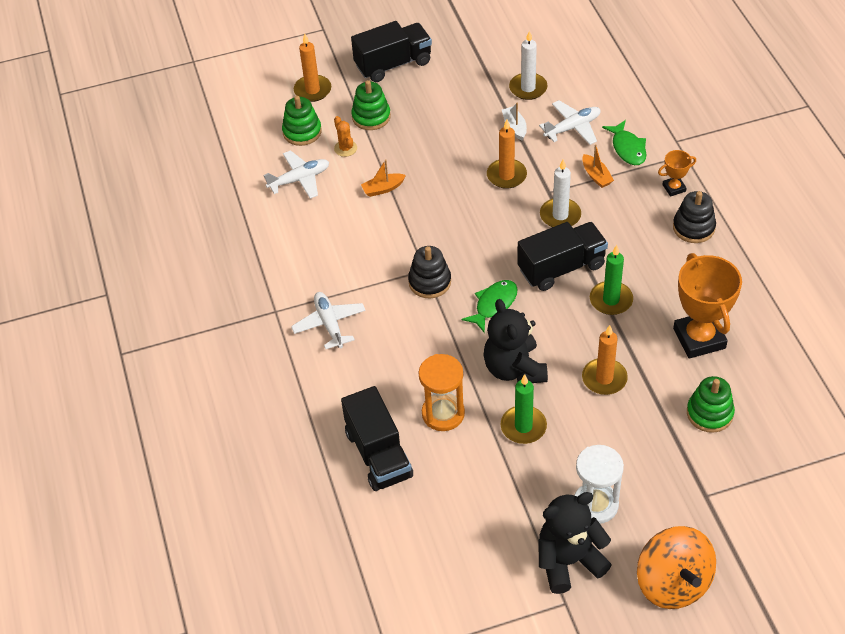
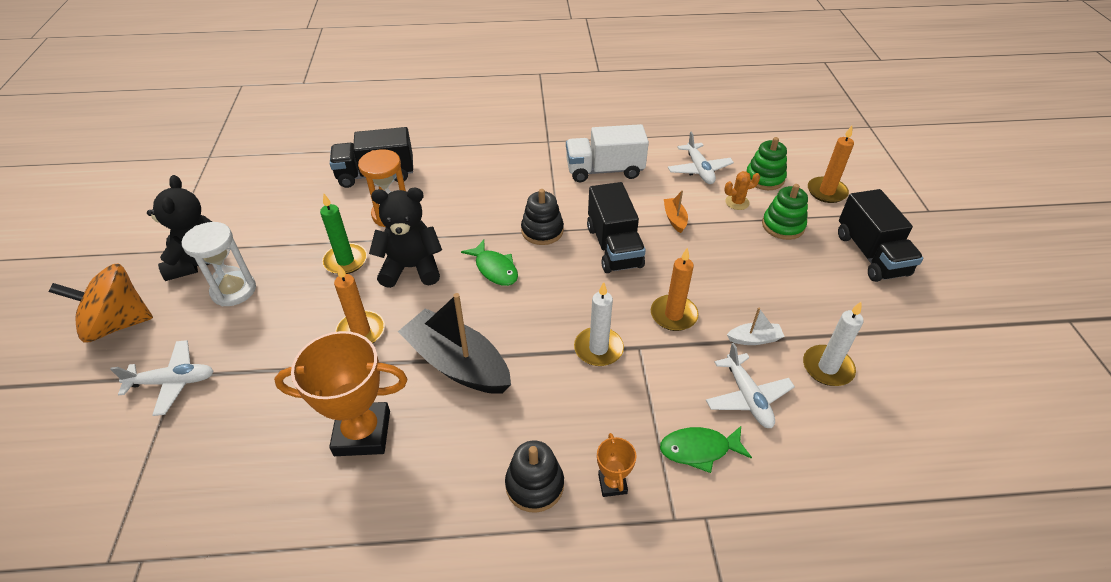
camera: 100 degrees right, 5 degrees down
white plane [291,292,366,349] -> white plane moved to [110,340,214,416]
black truck [517,222,608,291] -> black truck moved to [587,182,646,273]
orange boat [582,144,614,188] -> none
green candle [590,245,633,315] -> black boat [398,293,511,394]
green stacking toy [687,376,735,433] -> none
none -> white truck [566,124,649,182]

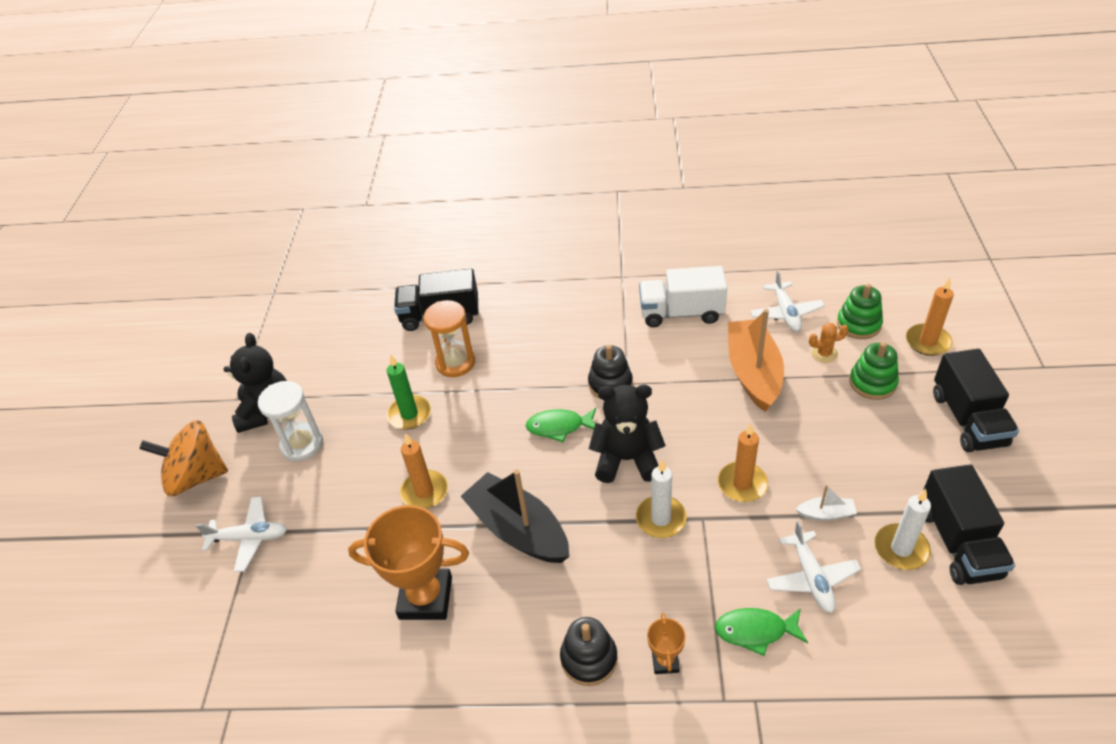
camera: 10 degrees right, 0 degrees up
black teddy bear [369,188,442,288] -> black teddy bear moved to [589,385,666,483]
green fish [461,240,518,286] -> green fish turned 120 degrees clockwise [526,408,596,442]
black truck [587,182,646,273] -> black truck moved to [923,464,1015,585]
orange boat [664,190,688,233] -> orange boat [728,309,784,412], size x2.27

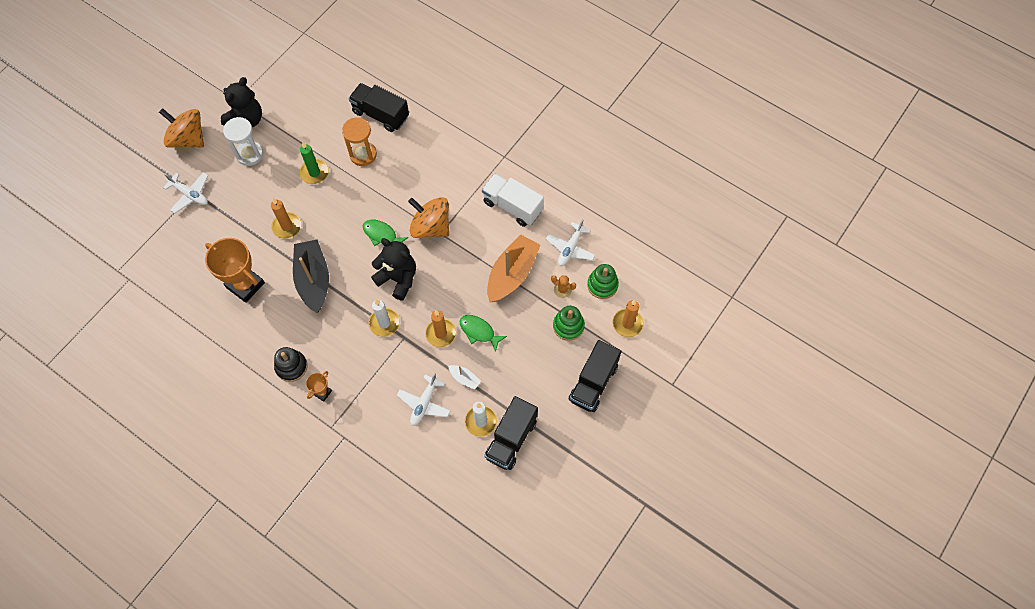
camera: 30 degrees right, 20 degrees up
black stacking toy [588,345,633,399] -> orange spinning top [408,197,449,238]
green fish [715,608,808,656] -> green fish moved to [460,315,507,352]

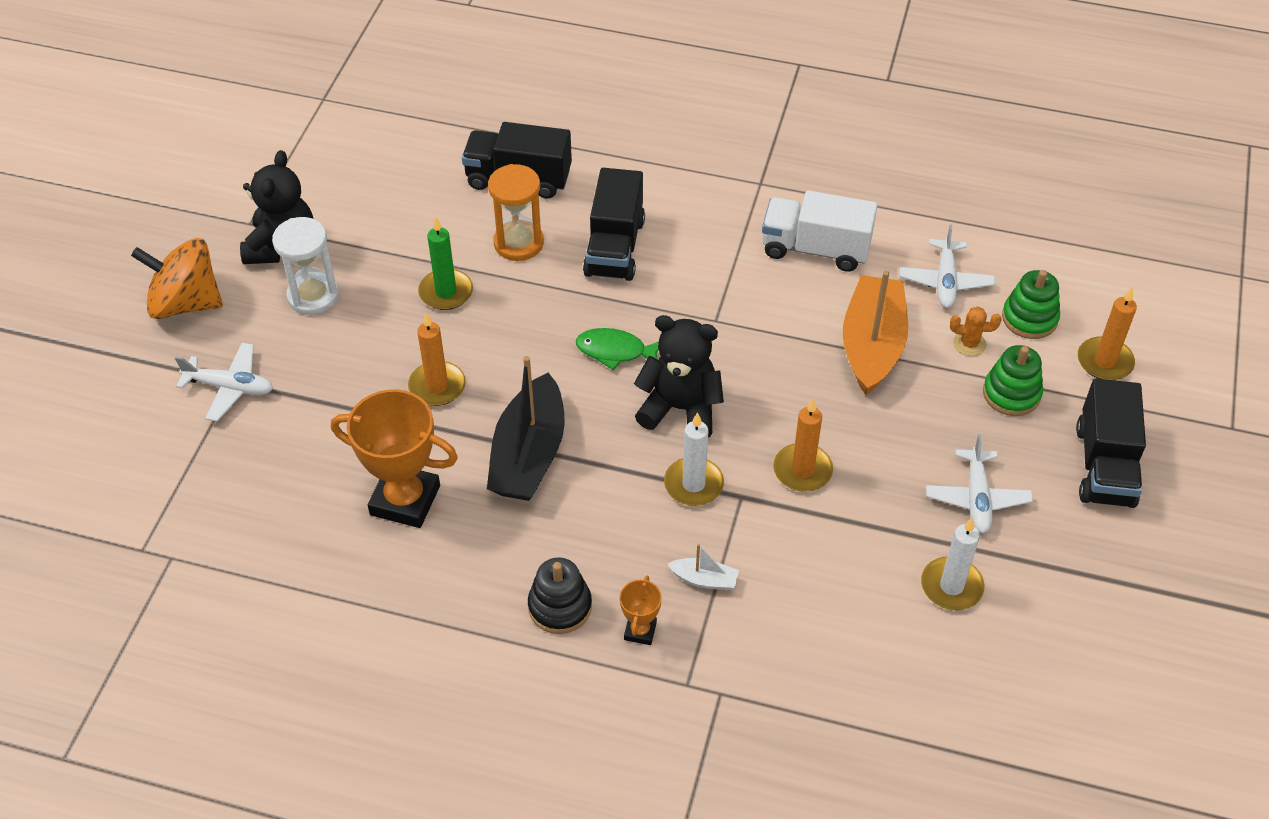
camera: 20 degrees left, 15 degrees down
black boat [293,240,329,313] -> black boat turned 135 degrees counterclockwise [487,356,565,501]
white plane [397,373,450,426] -> white plane moved to [926,434,1033,533]
orange spinning top [408,197,449,238] -> none
white boat [448,365,481,390] -> white boat moved to [667,544,739,590]
green fish [460,315,507,352] -> none
black truck [484,396,538,470] -> black truck moved to [583,168,645,281]

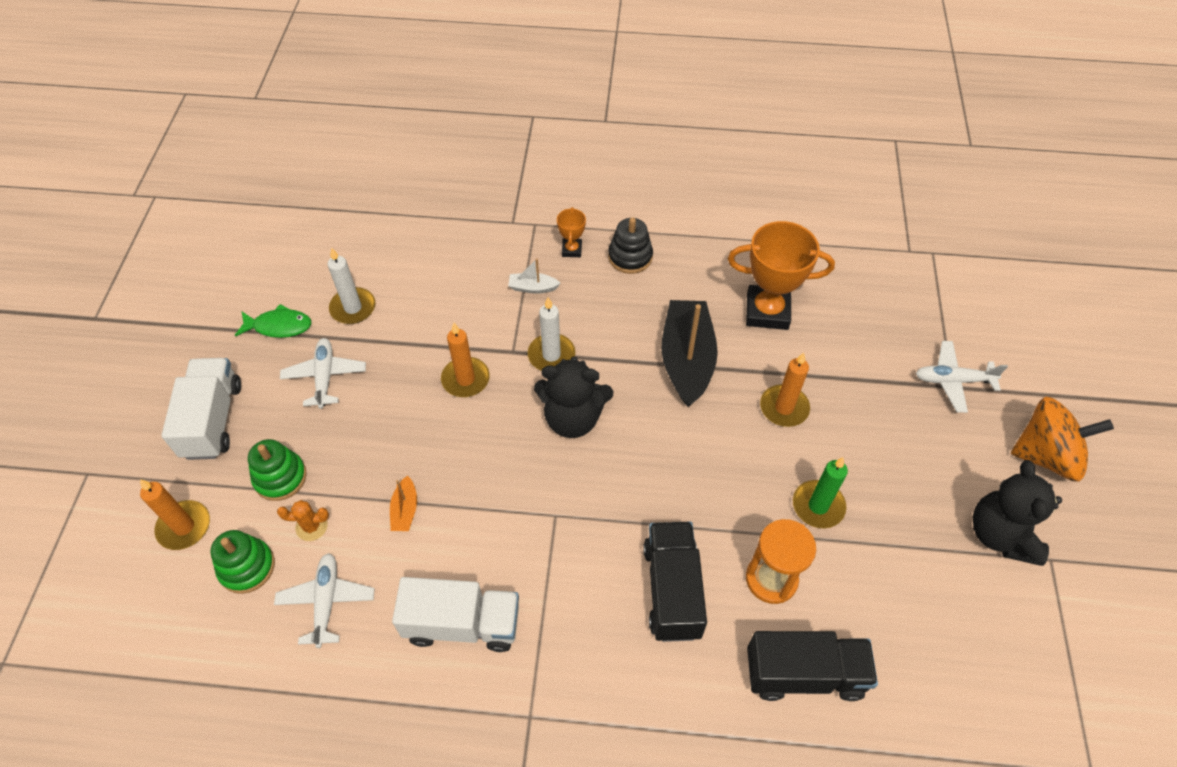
camera: 170 degrees right, 5 degrees up
white hourglass [272,217,339,315] -> none
green fish [576,328,659,370] -> green fish moved to [235,304,311,338]
orange boat [843,271,908,395] -> orange boat [390,476,417,531], size x0.44
black truck [1076,379,1146,508] -> white truck [161,358,241,460]

